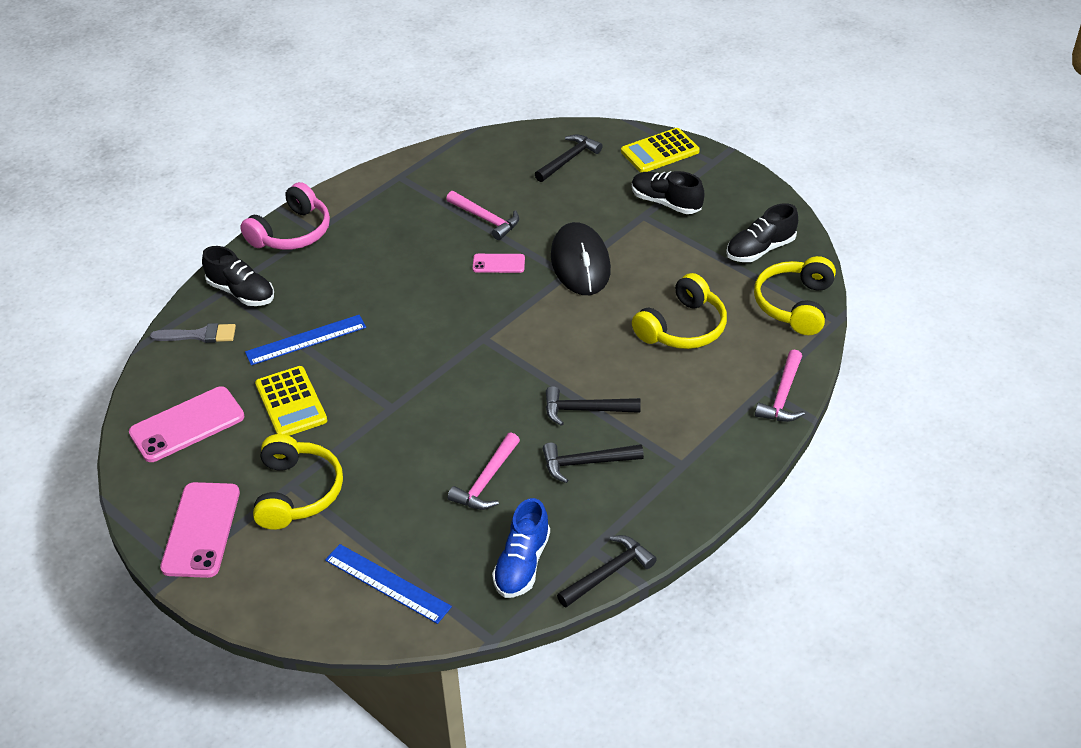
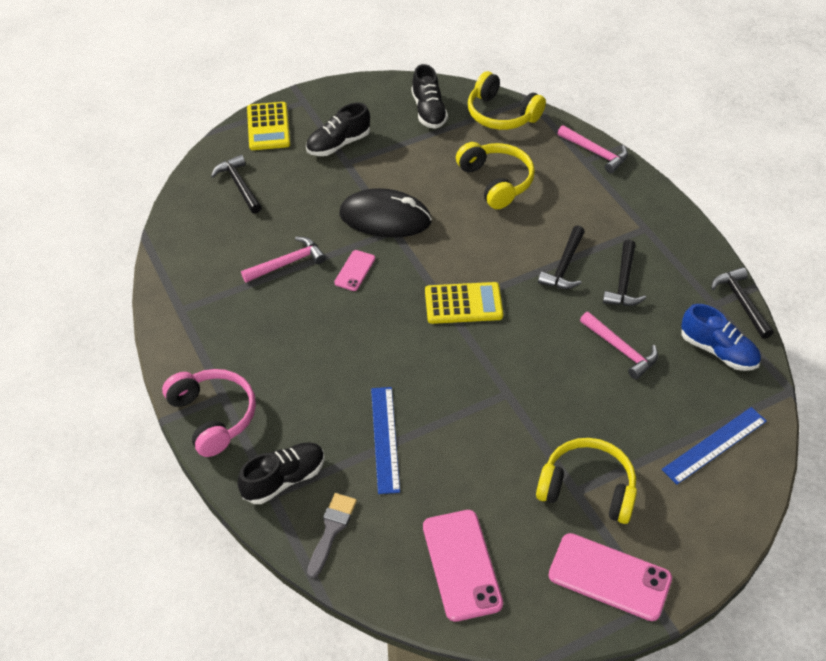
camera: 70 degrees left, 5 degrees up
yellow calculator [255,366,327,436] -> yellow calculator moved to [425,282,503,324]

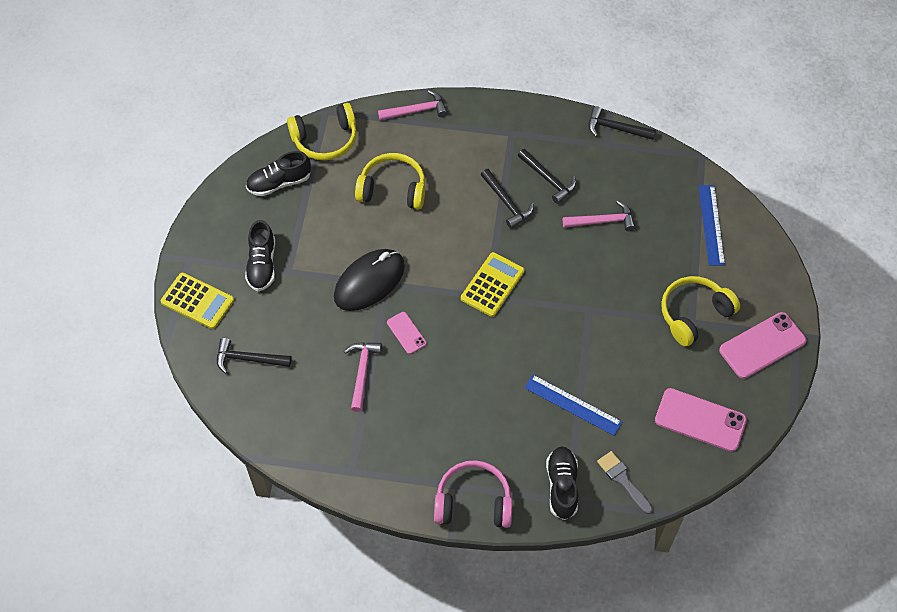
camera: 55 degrees left, 10 degrees up
black shoe [411,64,448,129] -> black shoe turned 135 degrees clockwise [246,151,311,196]
blue shoe [681,304,761,371] -> none

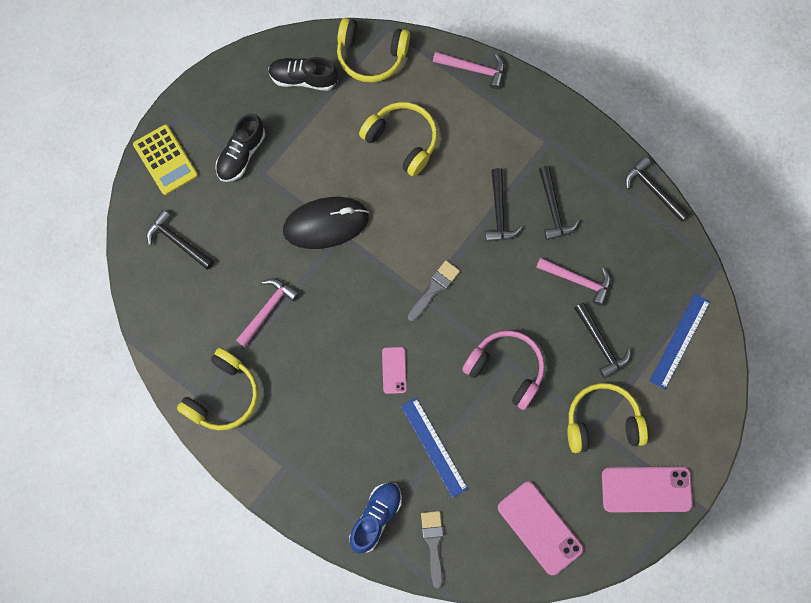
camera: 30 degrees right, 15 degrees up
pink phone [387,312,426,354] -> pink phone moved to [382,347,407,394]
pink headphones [434,460,512,528] -> pink headphones moved to [462,330,545,410]
yellow calculator [461,252,525,317] -> grey brush [408,261,460,321]
black shoe [546,447,578,520] -> blue shoe [349,483,402,554]
none -> yellow headphones [177,348,258,430]
none -> black hammer [574,303,631,379]

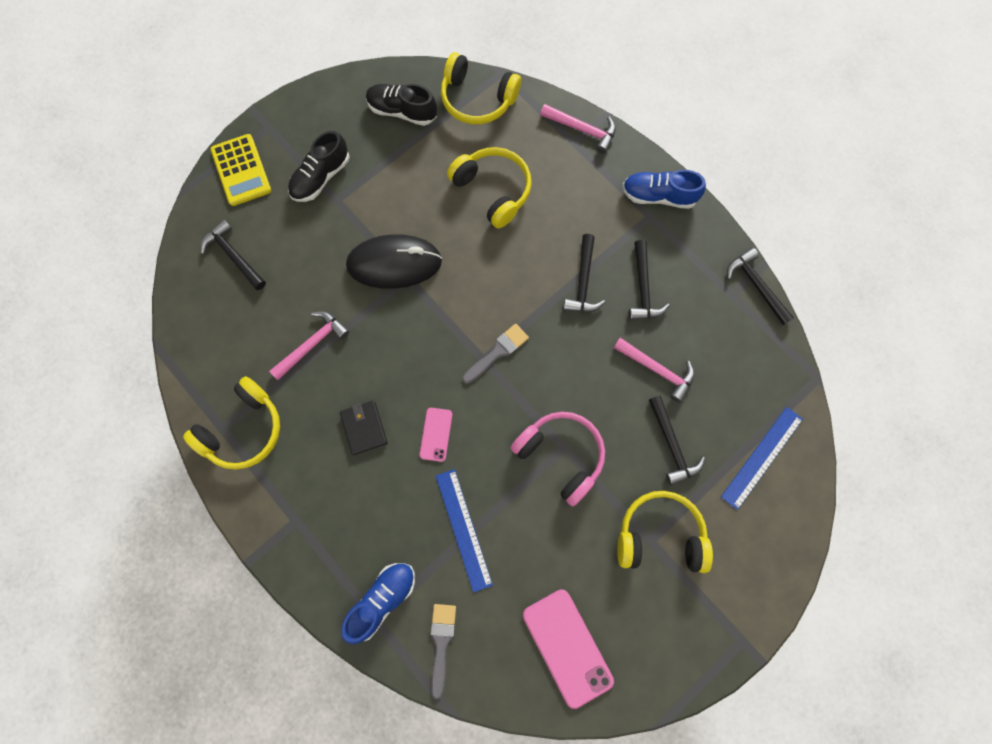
camera: 10 degrees right, 0 degrees up
pink phone [602,467,693,513] -> none
none -> black wallet [340,401,387,455]
none -> blue shoe [622,170,706,209]

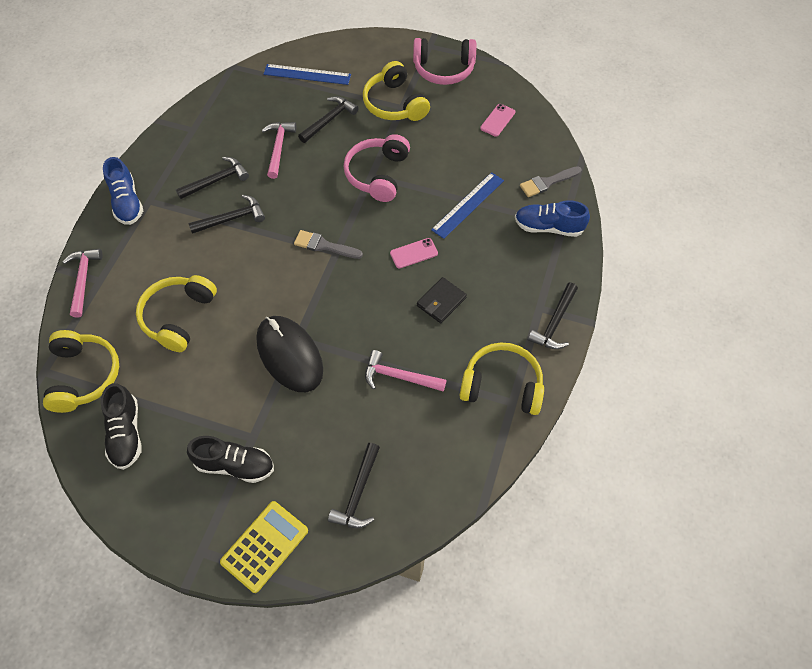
camera: 120 degrees left, 15 degrees down
pink phone [523,589,614,709] -> pink phone [480,104,515,137], size x0.54
black hammer [727,247,794,325] -> black hammer moved to [528,283,578,349]
none -> pink headphones [413,38,476,85]

